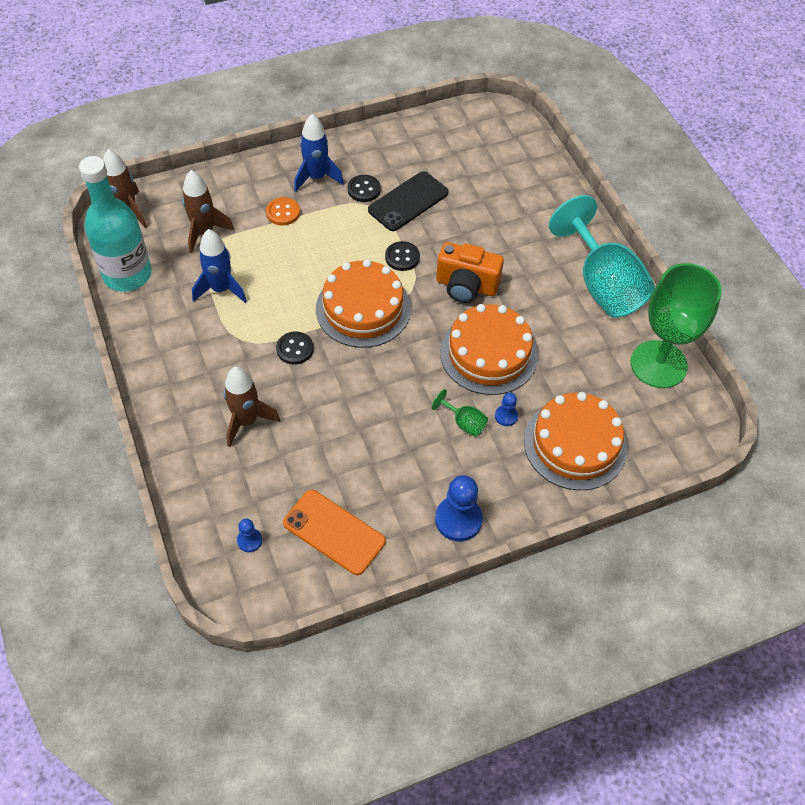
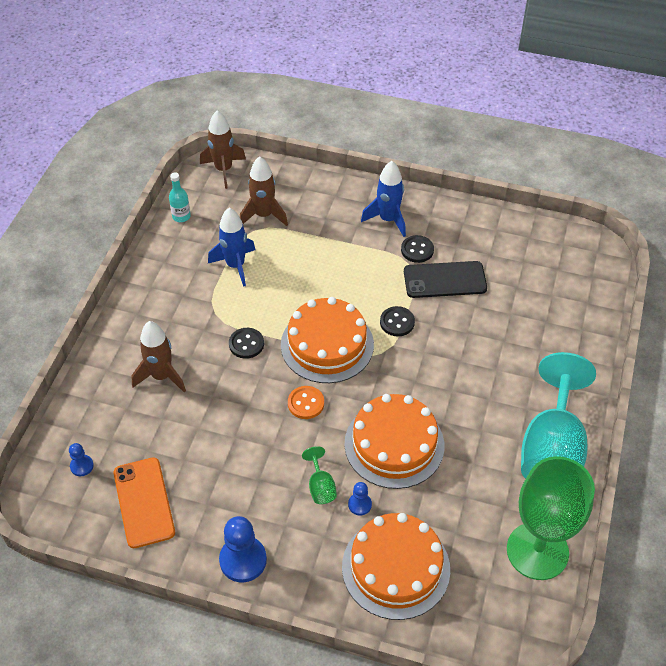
camera: 40 degrees right, 5 degrees down
turquoise bottle [79,156,152,292] -> turquoise bottle [169,172,191,222], size x0.42
orange button [266,197,300,226] -> orange button moved to [288,386,324,419]
orange camera [436,242,504,303] -> none

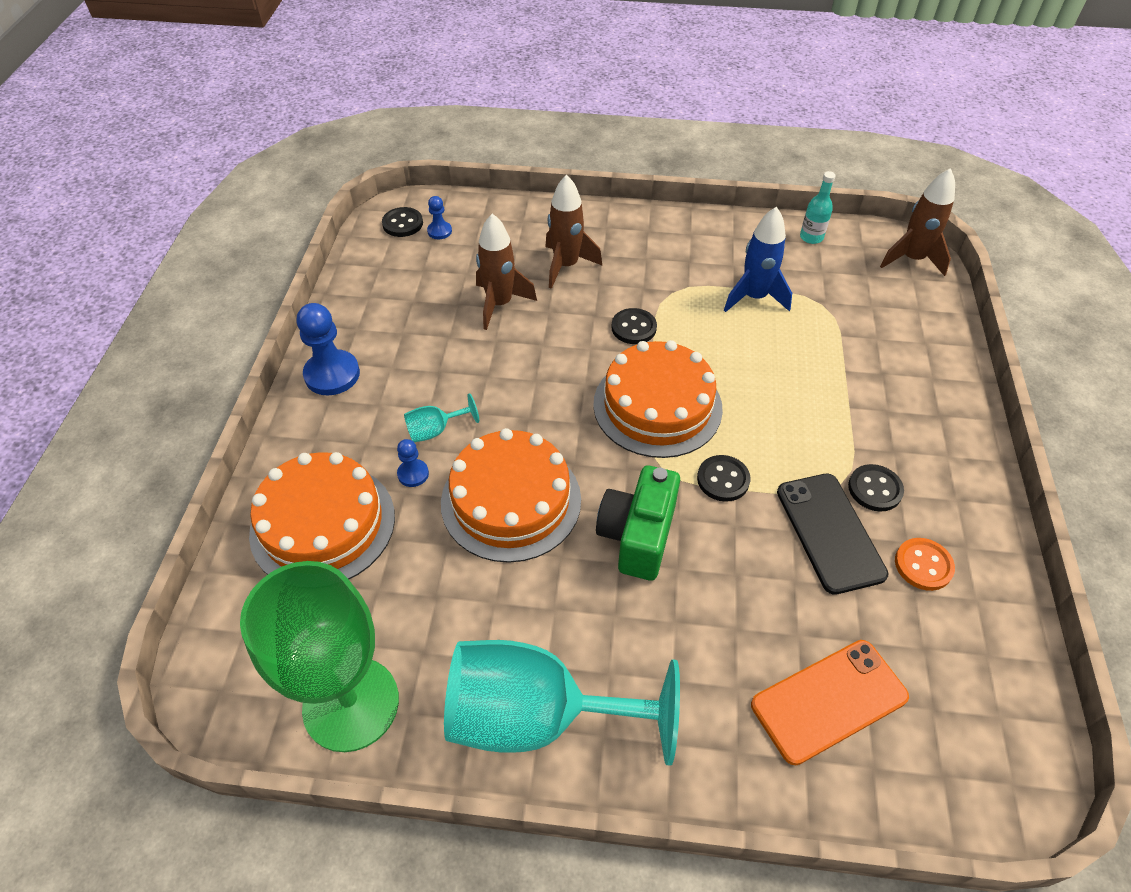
camera: 80 degrees right, 0 degrees up
orange phone [114,457,175,548] -> orange phone moved to [751,640,909,765]
brown rocket [240,156,288,226] -> brown rocket moved to [476,214,537,330]
orange button [288,386,324,419] -> orange button moved to [895,538,955,591]
green goblet [302,446,337,504] -> turquoise goblet [404,393,479,442]
blue rocket [361,161,406,237] -> none
none -> black button [382,207,423,237]
none -> green camera [596,466,680,581]

